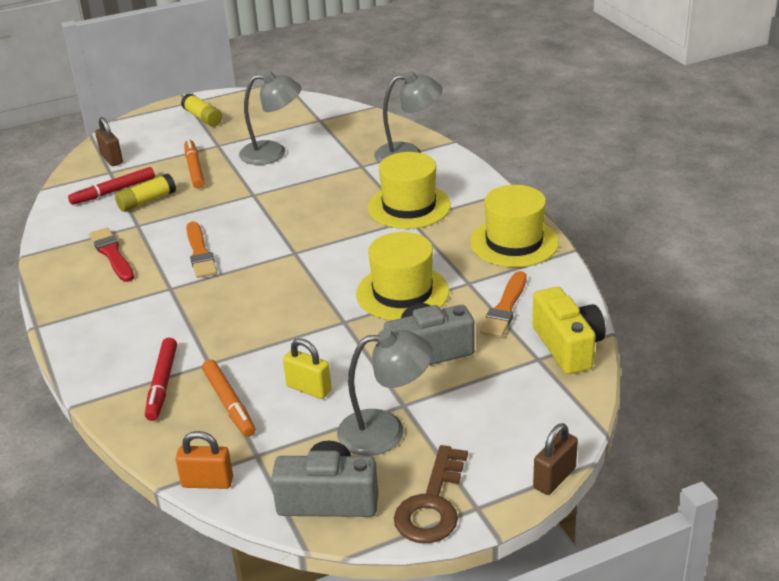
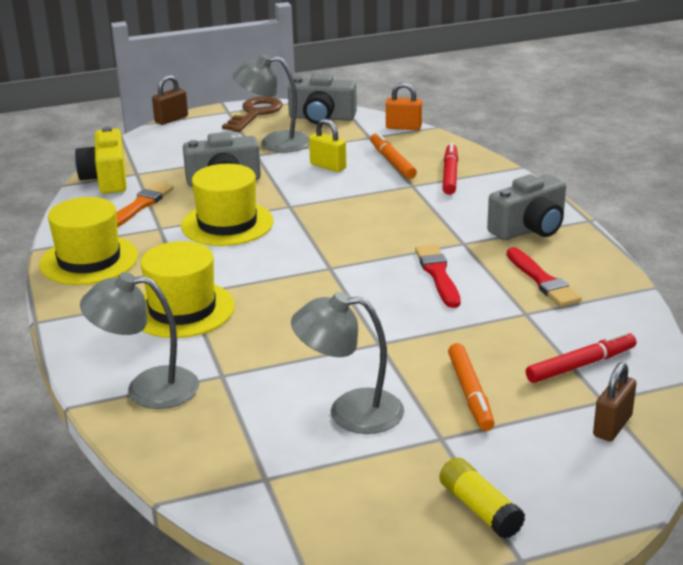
camera: 175 degrees left, 5 degrees down
brown padlock [95,117,123,166] -> brown padlock turned 60 degrees clockwise [593,362,637,441]
yellow glue stick [115,173,176,212] -> none
orange brush [186,221,217,278] -> red brush [415,244,460,308]
none -> grey camera [487,174,566,240]

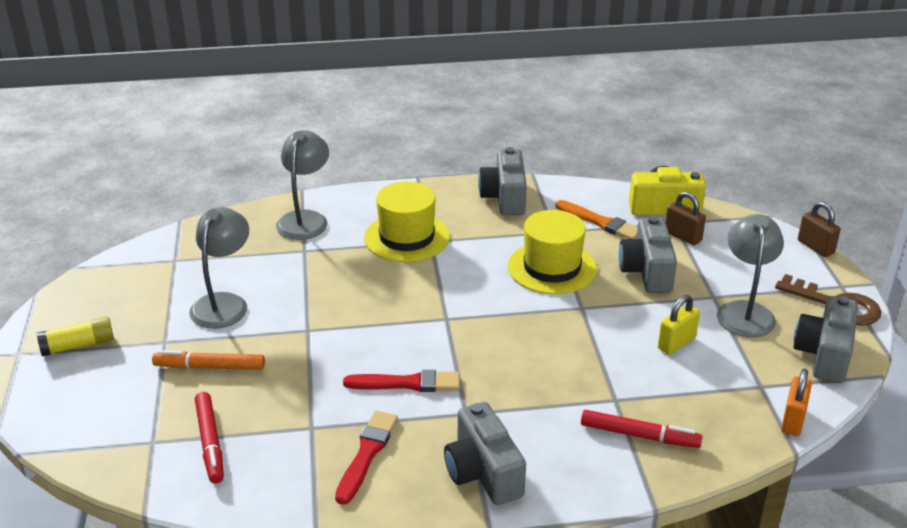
camera: 100 degrees right, 5 degrees up
yellow hat [39,197,138,285] -> grey camera [478,147,527,215]
orange marker [370,132,417,179] -> none
red brush [507,247,582,307] -> red brush turned 120 degrees clockwise [335,411,398,505]
brown padlock [593,362,637,441] -> brown padlock moved to [666,192,706,245]

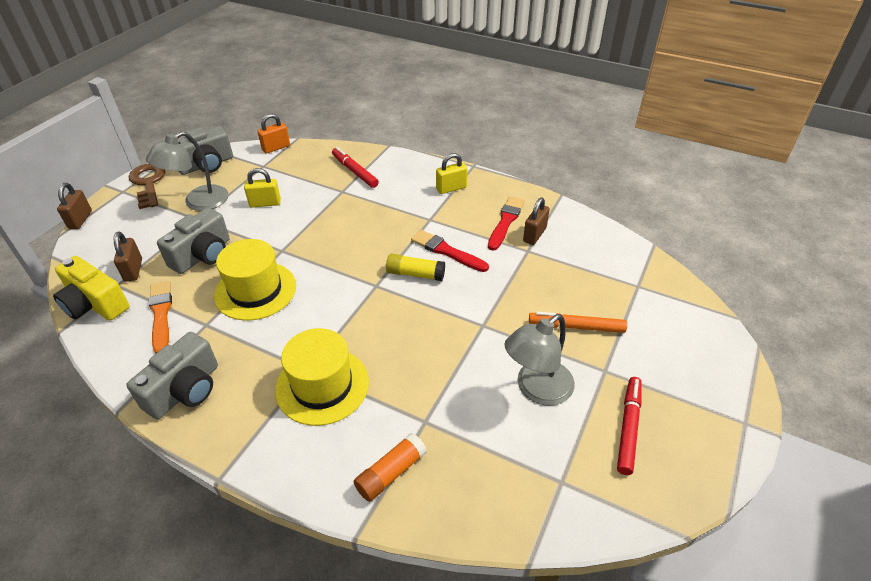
camera: 145 degrees left, 10 degrees up
yellow glue stick [37,317,114,357] -> yellow glue stick moved to [386,253,445,281]
orange marker [152,350,265,370] -> orange marker turned 150 degrees clockwise [529,311,627,333]
red marker [195,392,224,483] -> red marker moved to [617,377,642,475]
grey lamp [276,130,329,240] -> orange glue stick [353,433,427,502]
red brush [335,411,398,505] -> red brush turned 150 degrees clockwise [488,196,525,251]
grey camera [444,402,526,505] -> yellow padlock [436,153,467,194]
none -> brown padlock [523,197,550,245]

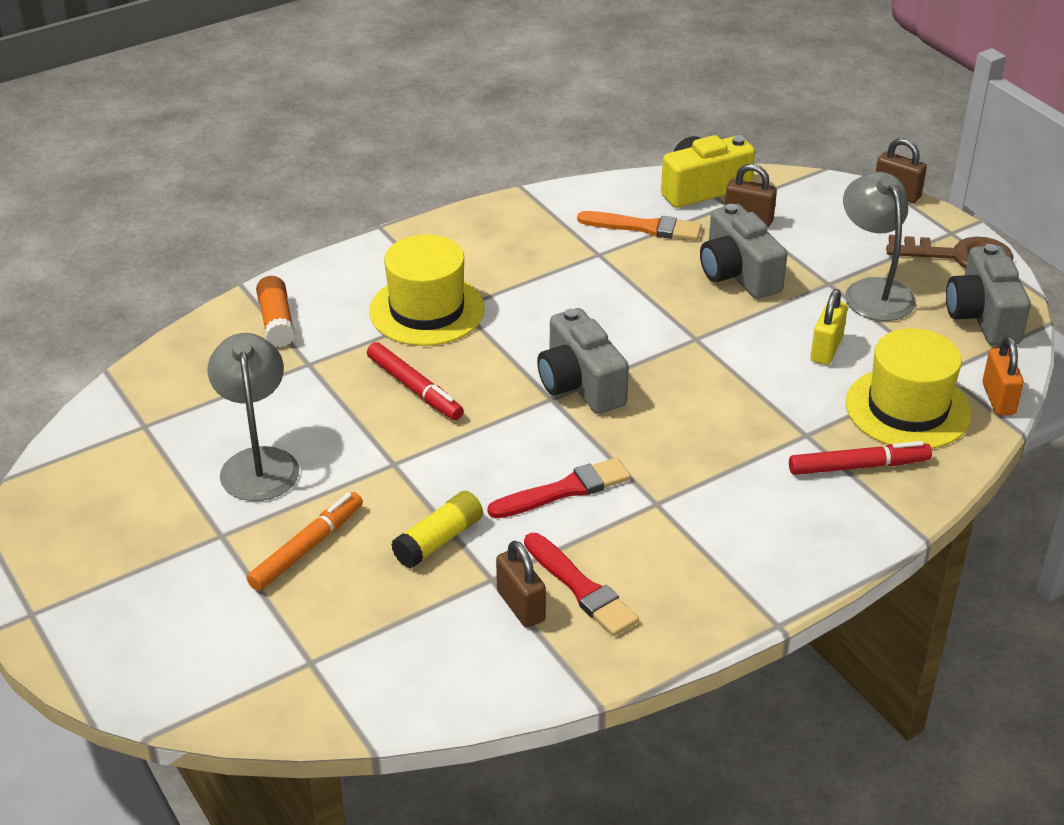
camera: 120 degrees right, 5 degrees down
grey camera [126,332,218,419] -> grey camera moved to [537,308,629,414]
yellow hat [214,239,296,321] -> yellow hat moved to [846,328,972,449]
yellow glue stick [386,253,445,281] -> yellow glue stick moved to [391,491,483,569]
yellow padlock [436,153,467,194] -> none
red marker [617,377,642,475] -> red marker moved to [367,342,464,420]

